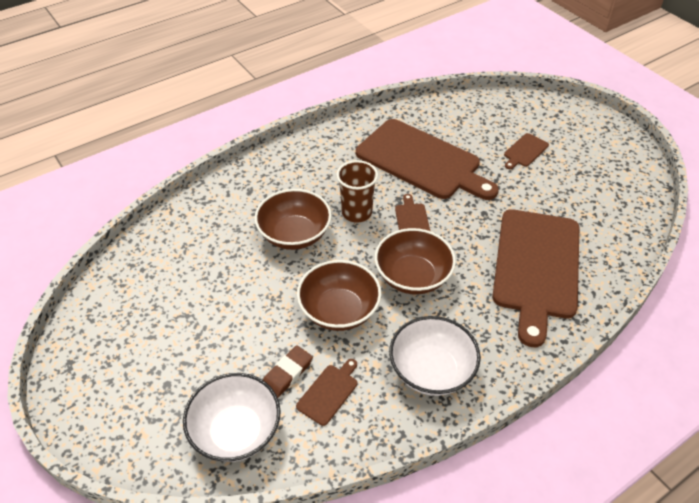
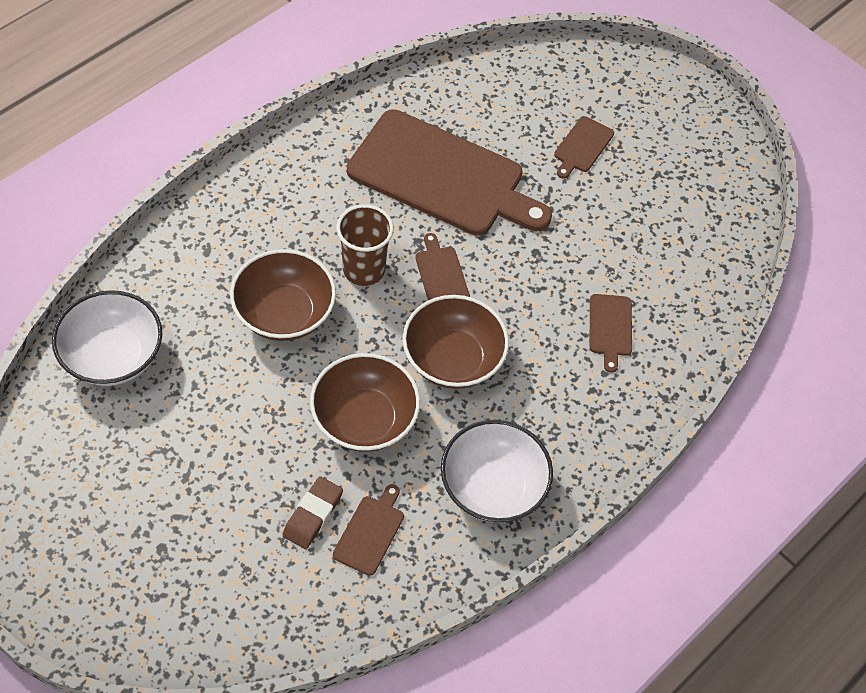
camera: 15 degrees left, 10 degrees up
white bowl [183,373,281,462] -> white bowl moved to [52,290,162,386]
brown cutting board [492,209,579,347] -> brown cutting board [590,294,632,373], size x0.41

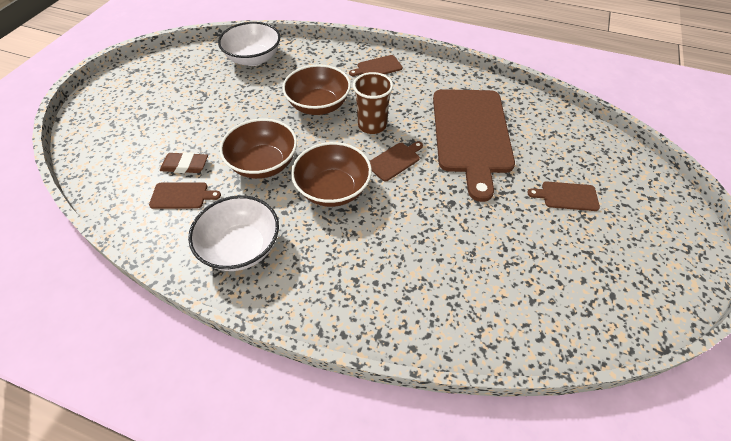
camera: 70 degrees right, 5 degrees down
brown cutting board [590,294,632,373] -> brown cutting board moved to [349,55,402,76]

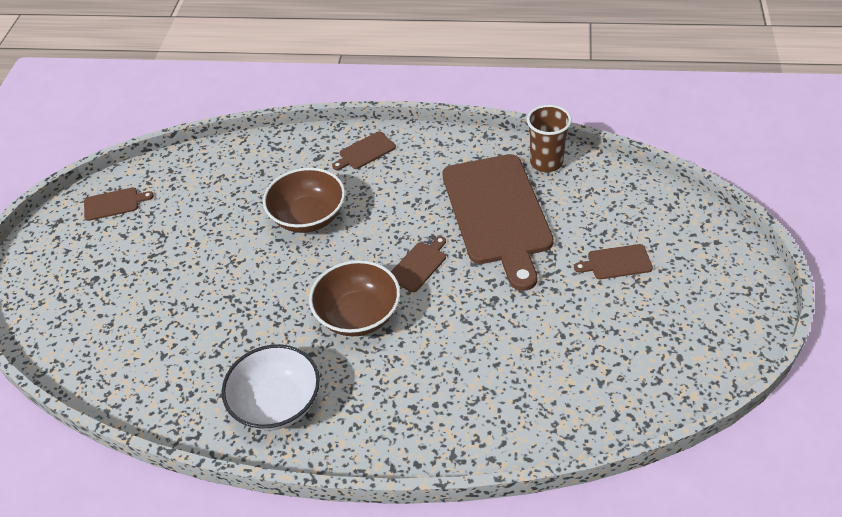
camera: 10 degrees left, 5 degrees down
brown cutting board [149,182,221,209] -> brown cutting board moved to [84,187,154,221]
brown eraser [160,152,208,173] -> none
white bowl [218,22,280,66] -> none
brown bowl [219,118,297,179] -> none
brown cup [353,72,393,134] -> brown cup moved to [527,105,572,172]

